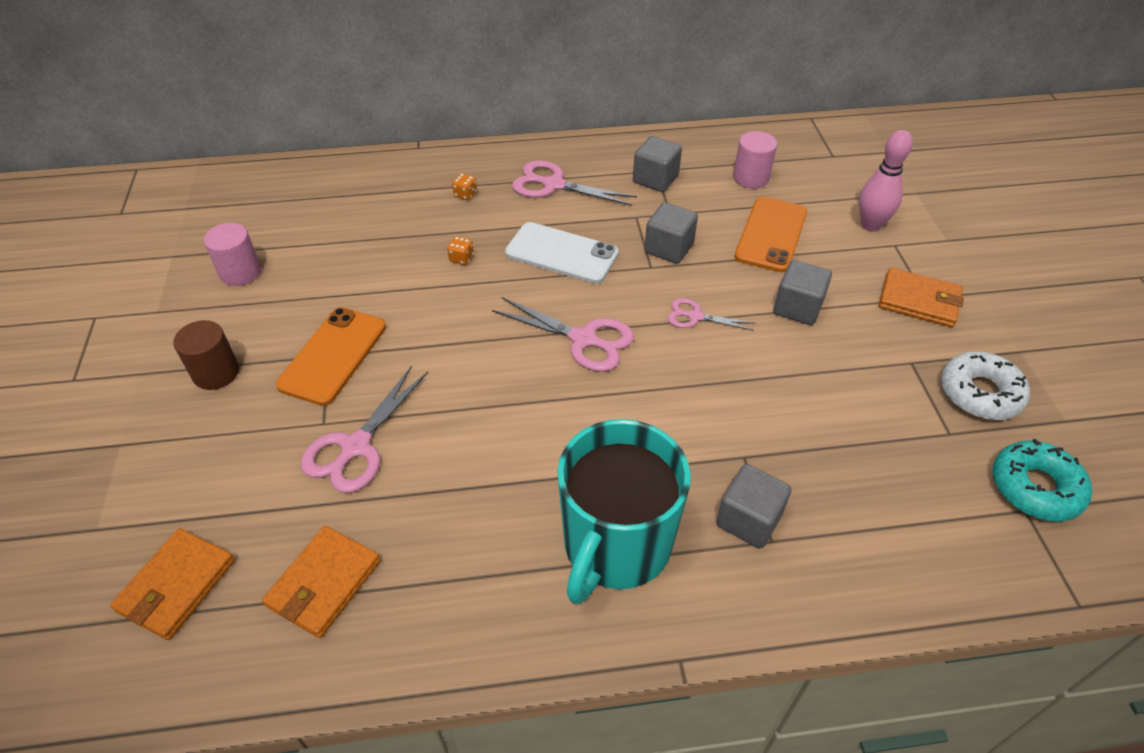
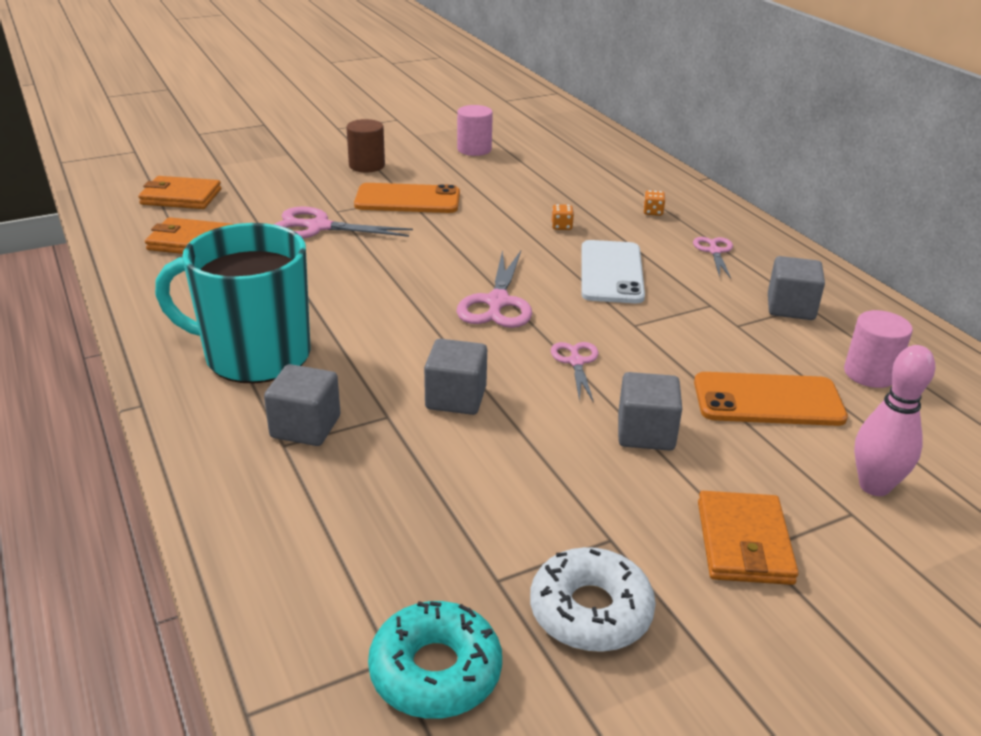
camera: 70 degrees right, 15 degrees down
pink scissors [512,160,637,206] -> pink scissors [693,237,733,279], size x0.60
grey cube [644,202,698,264] -> grey cube moved to [424,339,487,415]

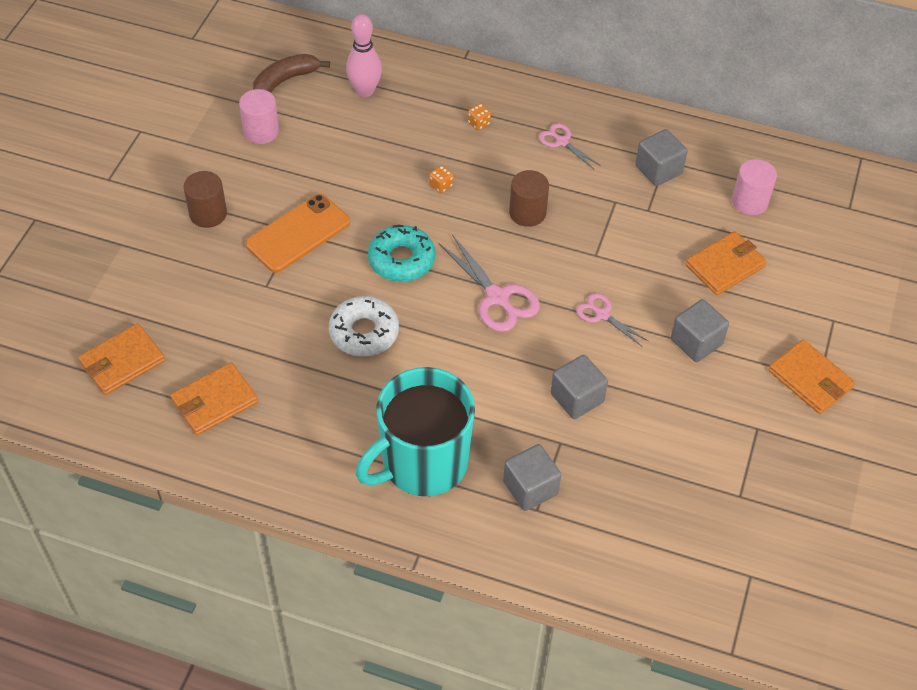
camera: 45 degrees left, 20 degrees up
pink scissors [274,206,413,239] -> none
turquoise donut [368,601,502,719] -> turquoise donut moved to [368,225,435,282]
white donut [530,547,656,652] -> white donut moved to [329,296,399,357]
white phone [581,240,645,303] -> brown cylinder [509,170,549,227]
orange phone [694,372,848,426] -> orange wallet [685,231,767,295]
pink bowling pin [854,345,935,496] -> pink bowling pin moved to [346,14,382,97]
none -> brown banana [253,54,330,93]

